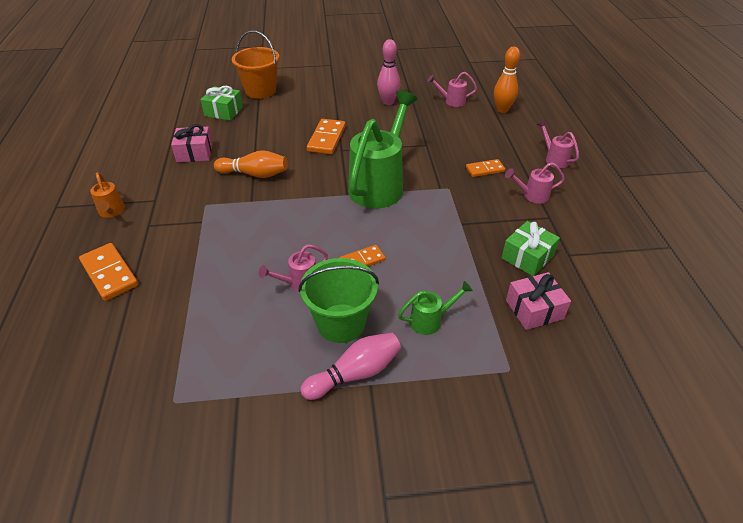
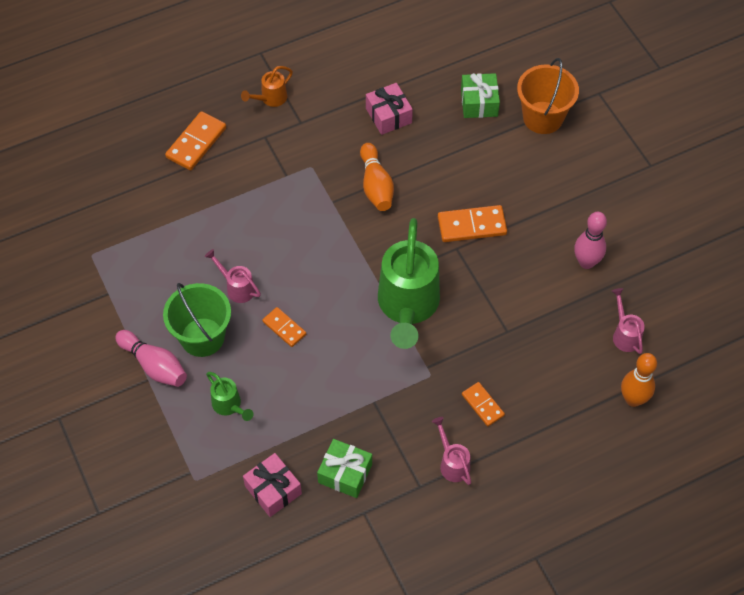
camera: 70 degrees right, 15 degrees up
green watering can [348,90,417,209] -> green watering can turned 90 degrees clockwise [378,218,440,349]
pink watering can [537,120,579,168] -> none

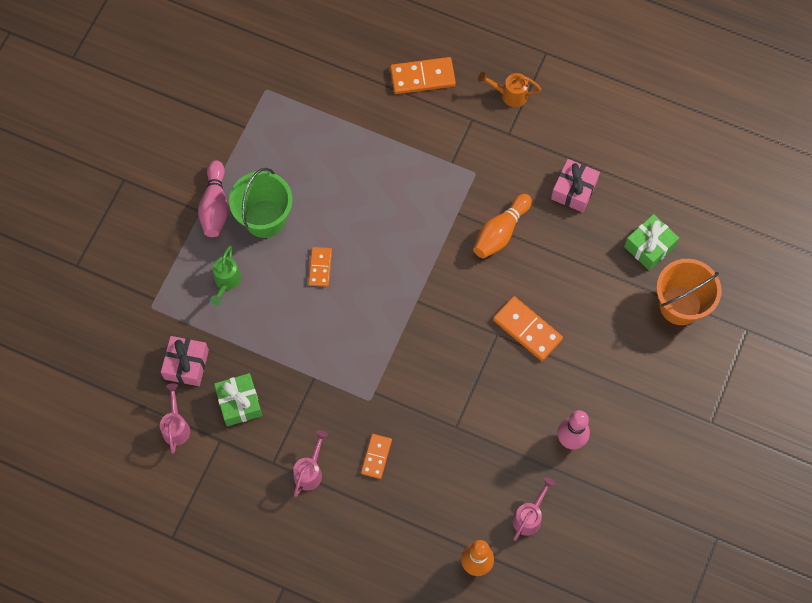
camera: 50 degrees right, 10 degrees up
pink watering can [205,249,261,303] -> pink watering can moved to [160,383,190,453]
green watering can [378,218,440,349] -> none

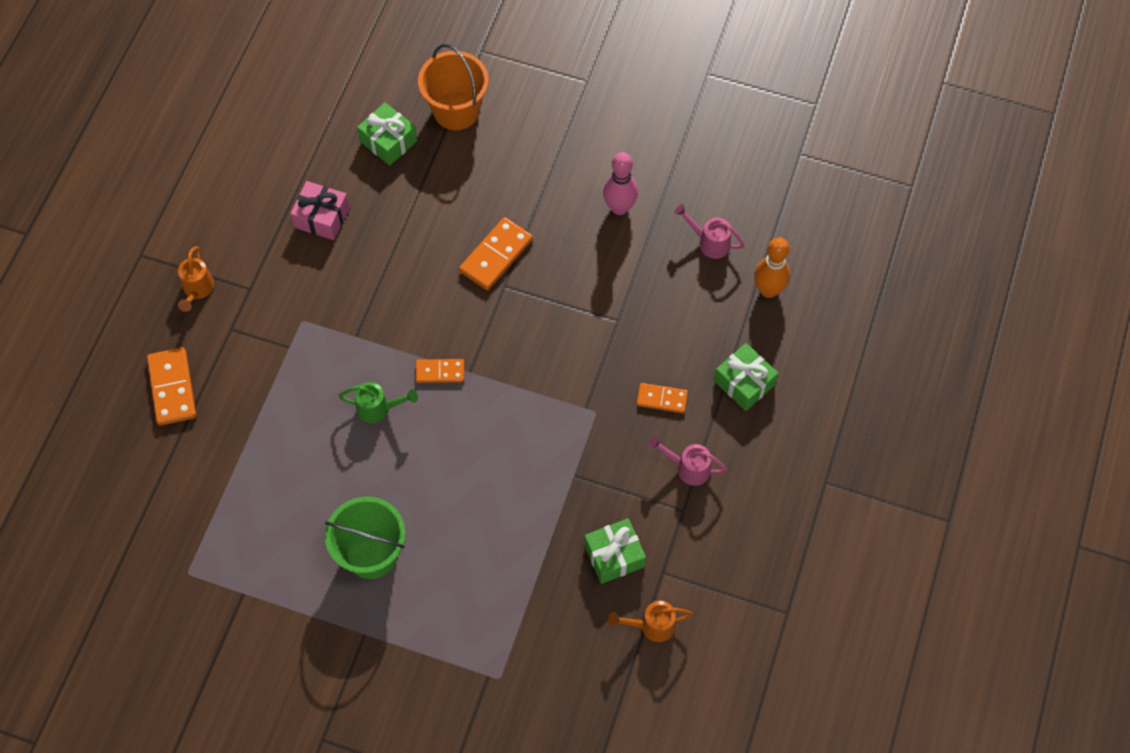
camera: 95 degrees left, 5 degrees down
pink watering can [160,383,190,453] -> orange watering can [608,601,693,642]
pink gift [161,336,209,386] -> none
pink bowling pin [198,160,228,237] -> none
green watering can [210,246,241,306] -> green watering can moved to [339,382,418,423]
orange domino [308,247,332,287] -> orange domino moved to [415,359,464,383]
orange bowling pin [473,194,532,258] -> none
none -> green gift [714,343,779,411]

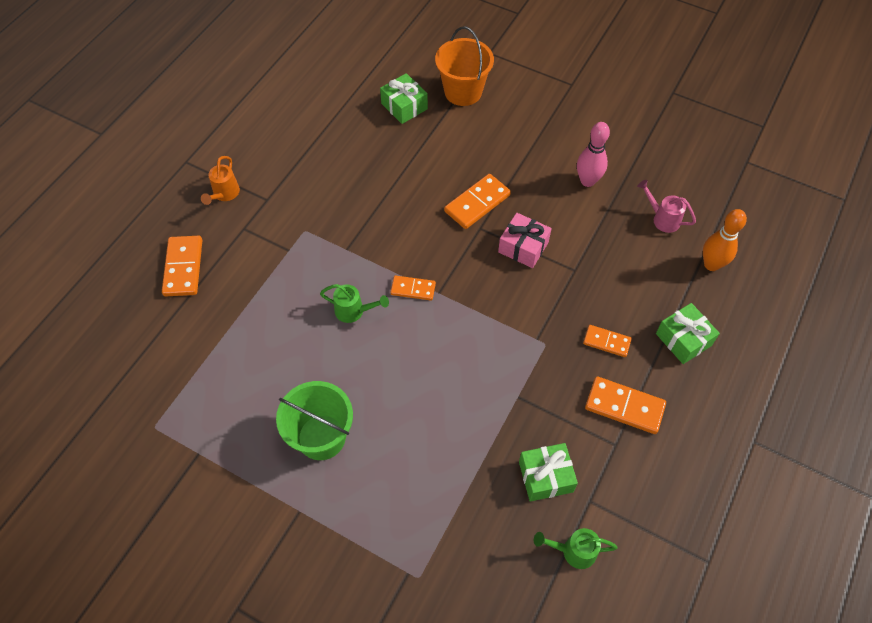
camera: 10 degrees right, 5 degrees down
pink gift [290,181,350,240] -> pink gift moved to [498,213,552,268]
orange watering can [608,601,693,642] -> green watering can [534,528,618,569]
pink watering can [648,436,727,486] -> orange domino [585,376,666,434]

